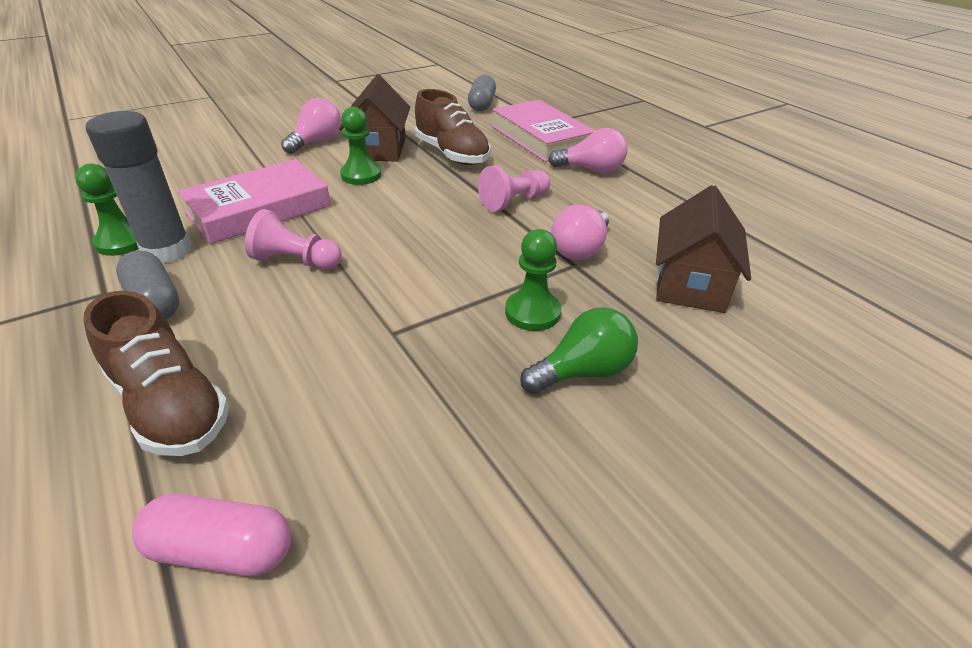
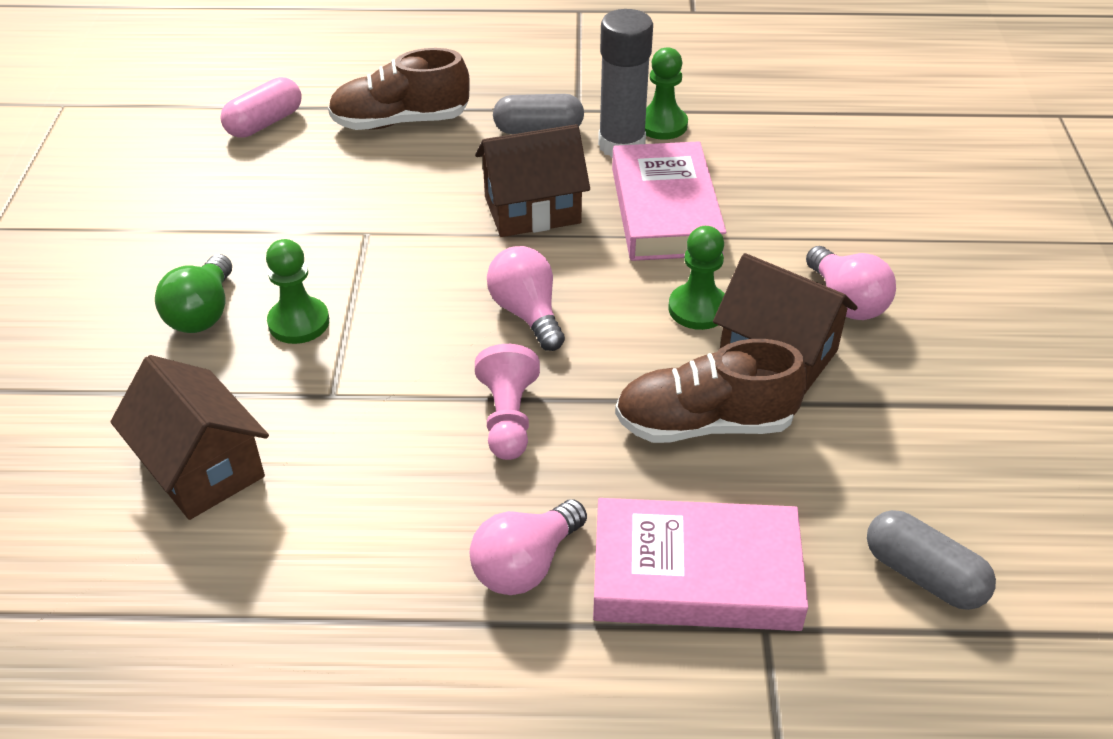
camera: 125 degrees right, 5 degrees up
pink pawn [245,209,342,270] -> brown house [475,124,590,237]
pink light bulb [551,205,609,260] -> pink light bulb moved to [487,246,565,351]

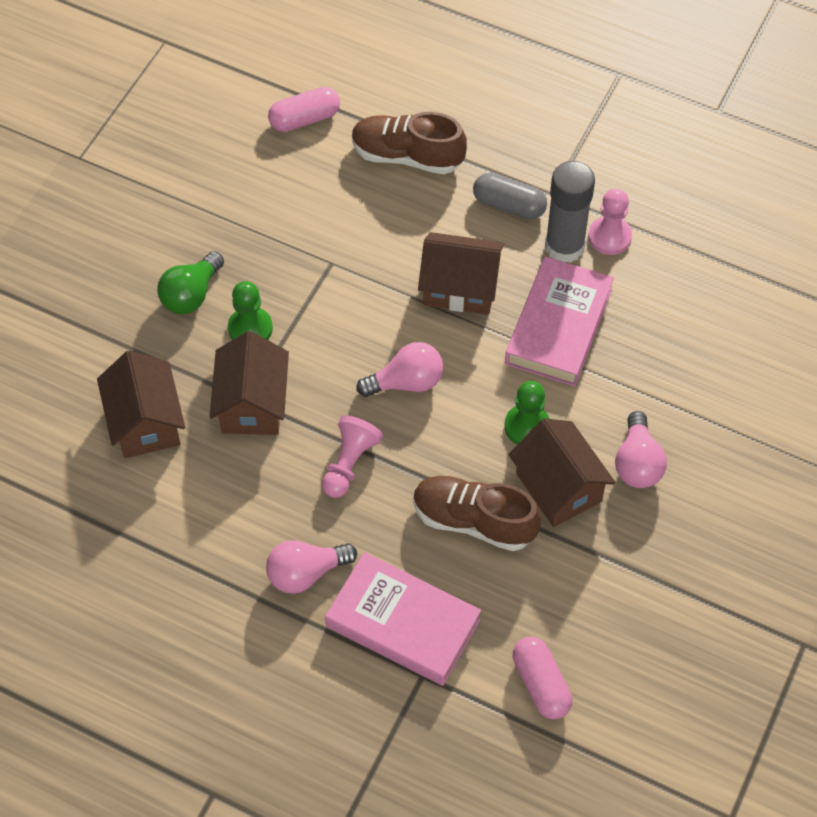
camera: 25 degrees right, 15 degrees up
pink light bulb [487,246,565,351] -> pink light bulb turned 75 degrees clockwise [356,342,443,397]
green pawn [645,47,688,140] -> pink pawn [588,188,632,255]
grey capsule [867,510,996,610] -> pink capsule [513,637,572,719]
none -> brown house [210,331,289,435]

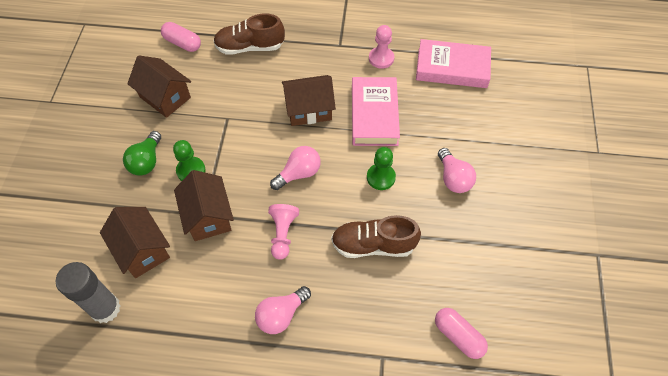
camera: 20 degrees left, 0 degrees up
pink capsule [268,87,340,132] -> pink capsule turned 75 degrees clockwise [161,22,201,52]
pink book [325,552,481,686] -> pink book moved to [416,39,491,88]
grey capsule [473,173,547,219] -> none
brown house [509,418,616,527] -> brown house moved to [127,55,191,118]
grey glue stick [545,161,595,263] -> grey glue stick moved to [56,262,121,323]

